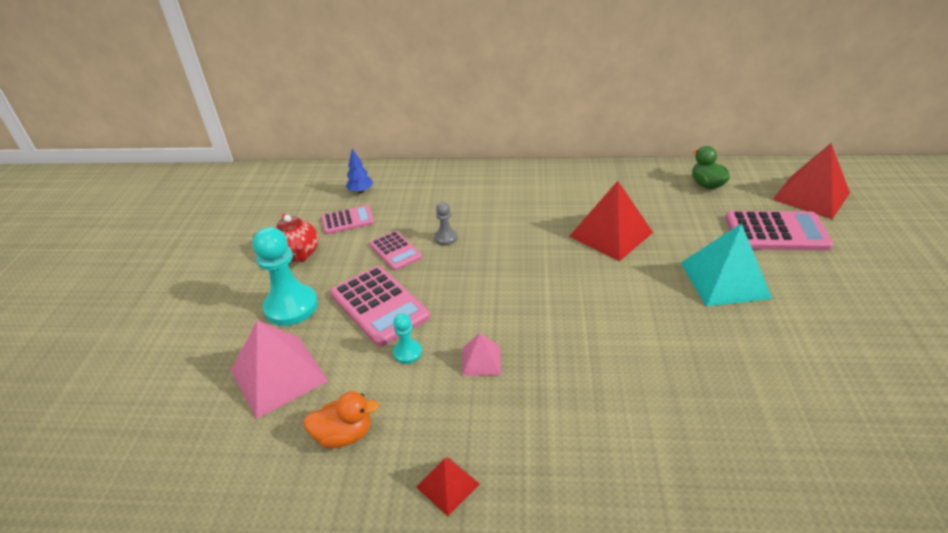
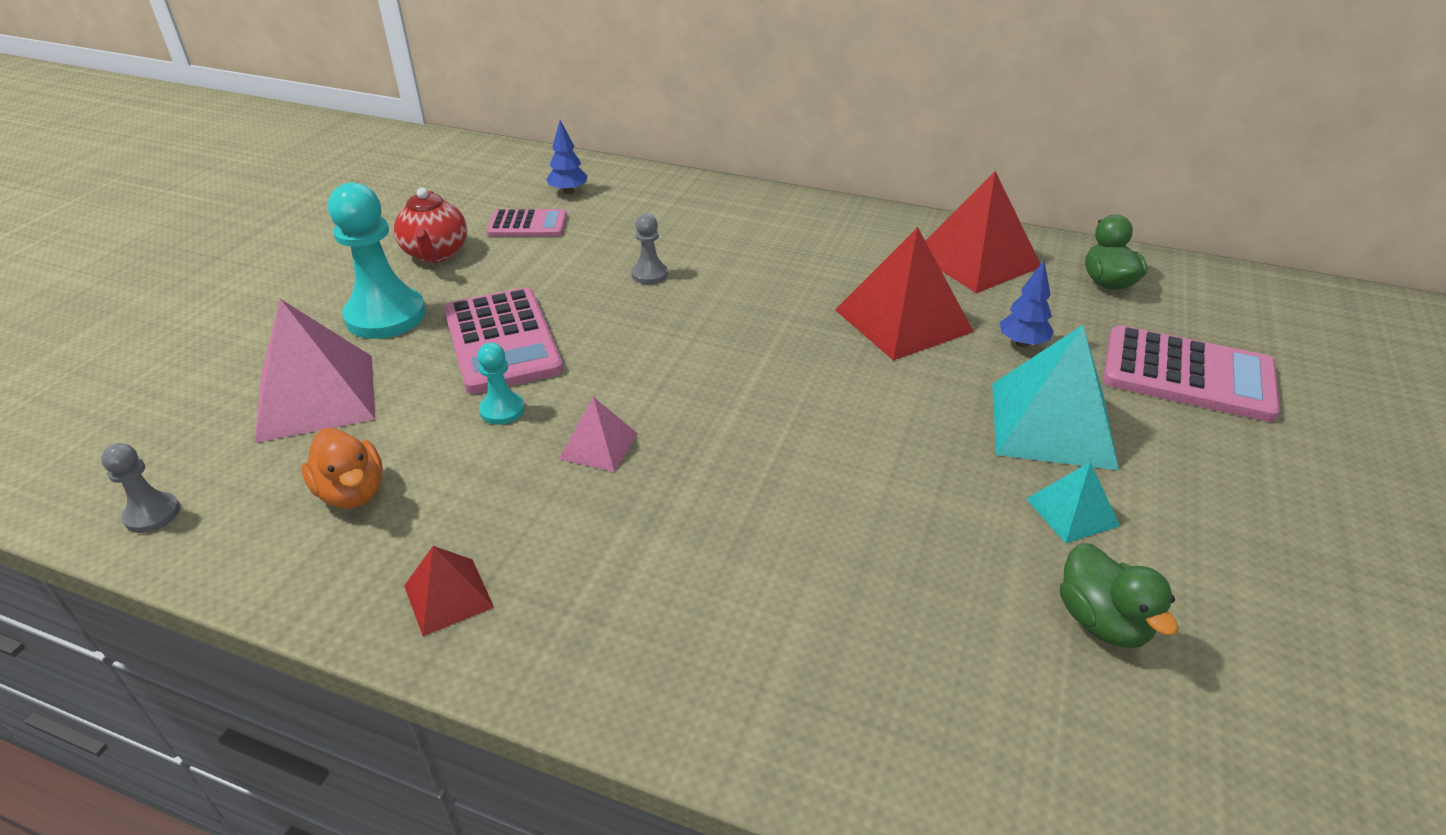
camera: 15 degrees right, 0 degrees up
orange duck [303,392,379,448] -> orange duck turned 45 degrees clockwise [301,428,383,508]
pink calculator [369,231,422,271] -> none
red pyramid [772,143,850,219] -> red pyramid moved to [925,171,1041,293]
none -> grey pawn [101,443,180,533]
none -> blue tree [1000,261,1054,347]
none -> turquoise pyramid [1026,462,1120,544]
none -> green duck [1060,543,1178,648]

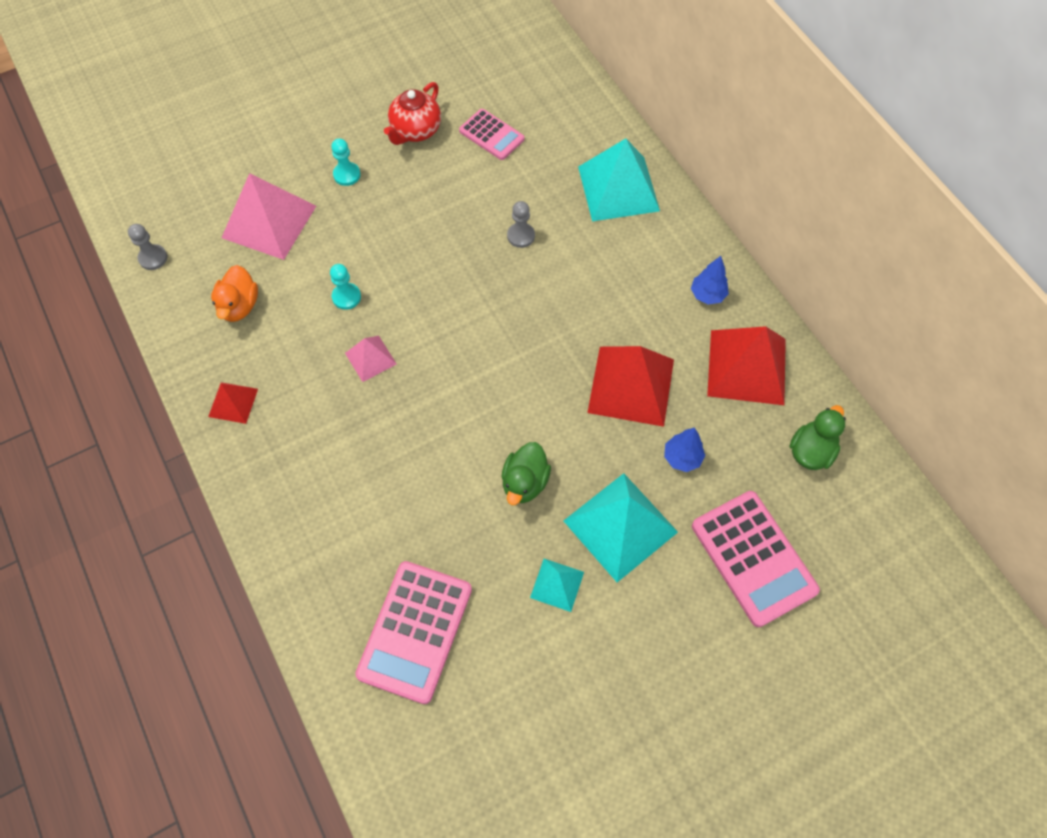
camera: 40 degrees right, 25 degrees up
turquoise pawn [328,182,426,339] -> turquoise pawn [331,138,361,186], size x0.50
pink calculator [444,287,563,394] -> pink calculator moved to [355,561,472,704]
blue tree [546,120,588,194] -> blue tree moved to [691,256,729,305]
green duck [1060,543,1178,648] -> green duck moved to [501,442,551,505]
none -> turquoise pyramid [578,138,660,221]

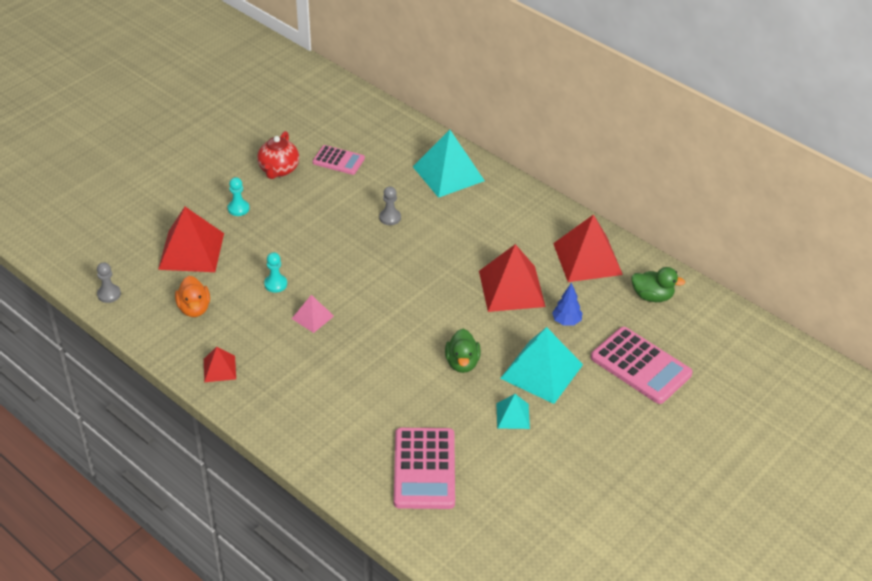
camera: 20 degrees left, 20 degrees down
pink pyramid [221,173,316,260] -> red pyramid [158,207,224,272]
blue tree [691,256,729,305] -> none
green duck [789,405,846,470] -> green duck turned 90 degrees clockwise [631,267,685,302]

